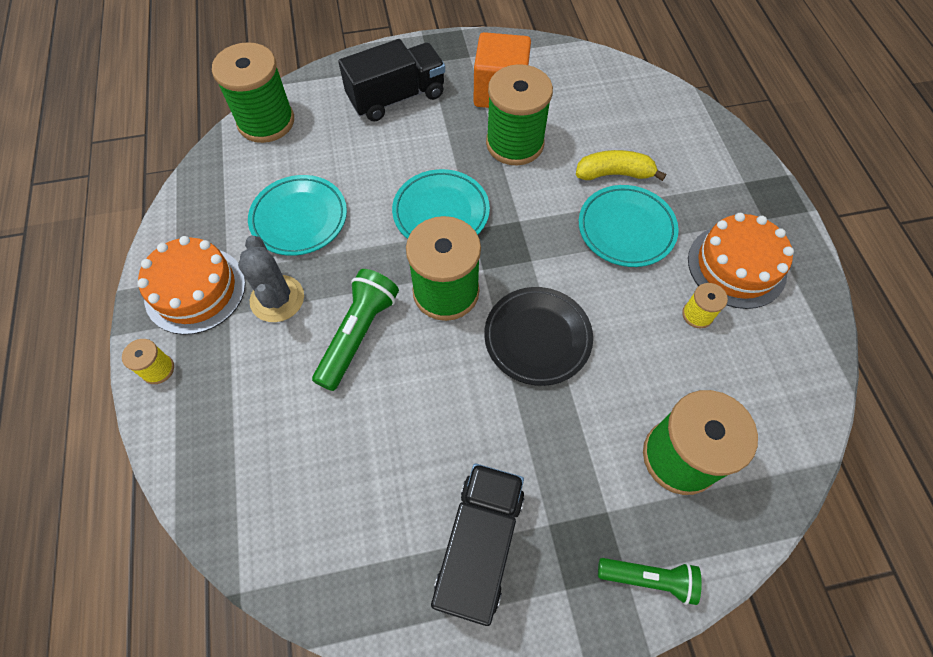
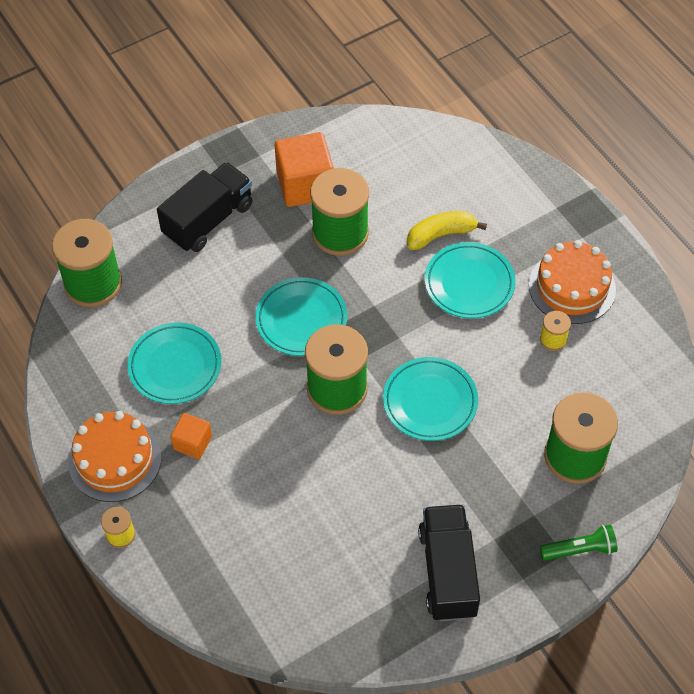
camera: 20 degrees left, 5 degrees down
grey cactus [238,235,304,322] -> orange cube [171,413,212,459]
green flashlight [312,269,399,391] -> none
black plate [484,287,593,386] -> turquoise plate [383,357,478,441]

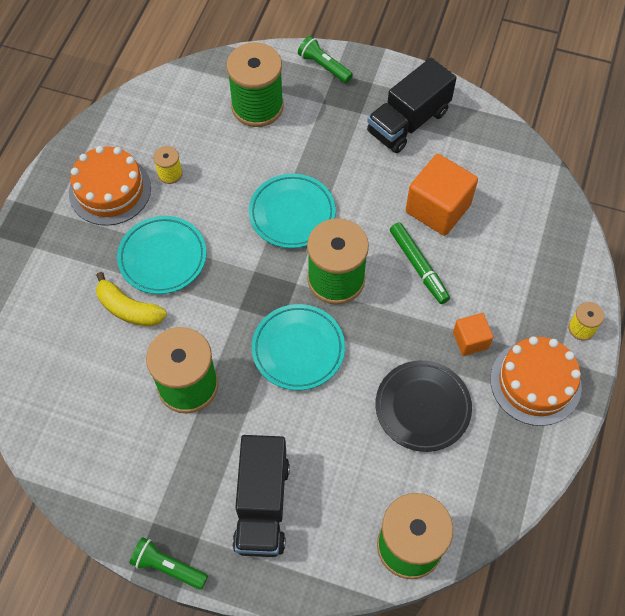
camera: 130 degrees left, 5 degrees up
turquoise plate [127,322,221,404] -> black plate [375,360,472,452]
black truck [157,162,253,252] -> black truck turned 90 degrees counterclockwise [233,435,290,557]
orange cube [275,132,334,207] -> orange cube moved to [406,154,478,236]
none -> green flashlight [129,537,208,590]
none -> green marker [390,222,450,304]

